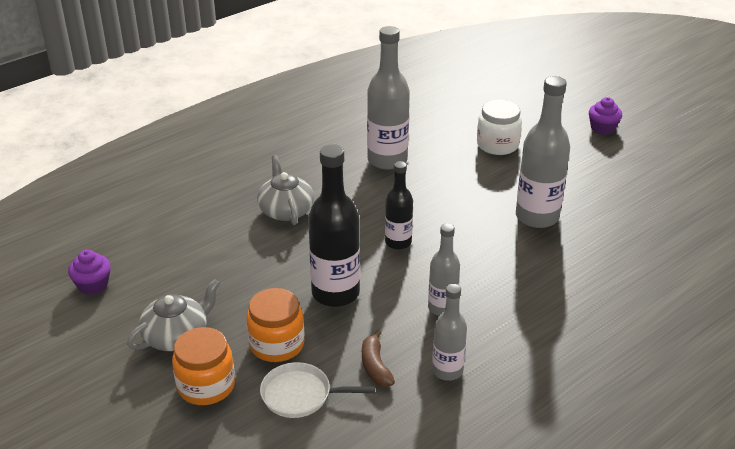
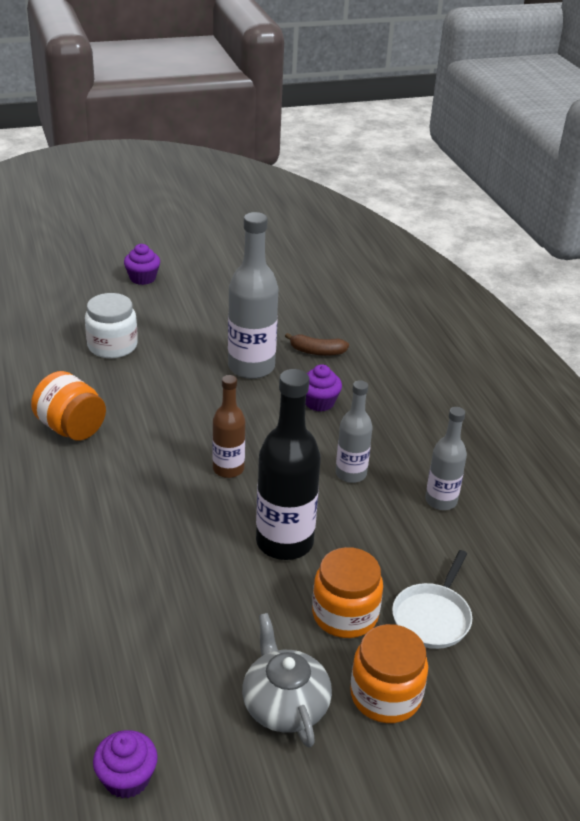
camera: 70 degrees left, 0 degrees up
grey teapot [257,155,314,225] -> none
brown banana [362,330,395,387] -> brown banana moved to [285,333,349,356]
grey bottle [367,26,410,170] -> orange jar [31,371,106,441]
black bottle [385,161,413,250] -> brown bottle [212,375,245,478]
none -> purple cupcake [306,364,342,411]

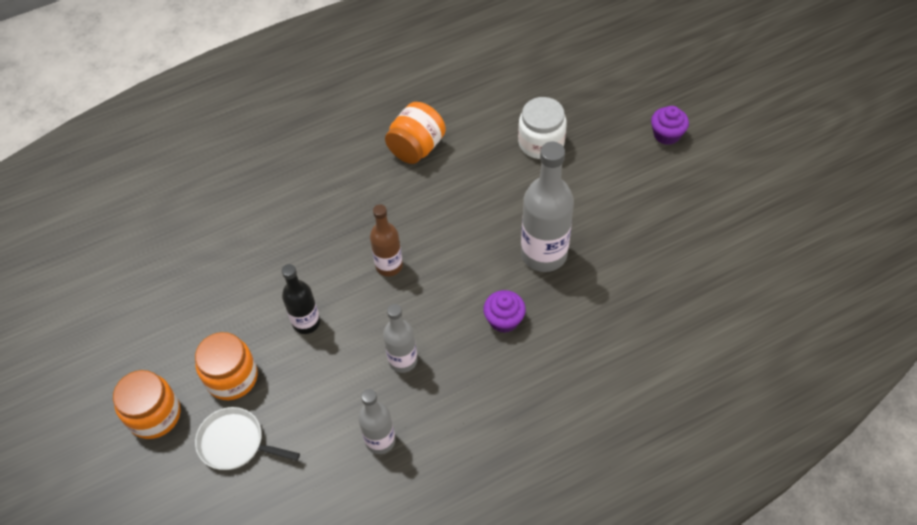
camera: 85 degrees right, 20 degrees up
purple cupcake [93,730,158,799] -> none
grey teapot [242,613,332,748] -> none
black bottle [256,369,321,560] -> black bottle [282,264,320,334], size x0.59
brown banana [285,333,349,356] -> none

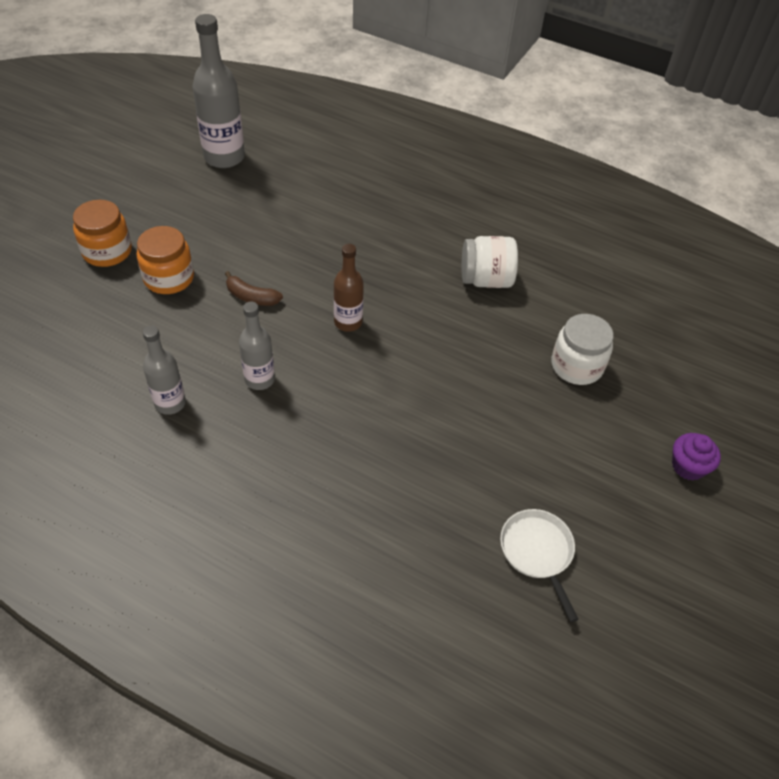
camera: 50 degrees right, 5 degrees down
white pan [195,407,300,470] -> white pan moved to [500,509,578,622]
black bottle [282,264,320,334] -> brown banana [225,271,283,306]
orange jar [385,102,446,164] -> white jar [462,236,518,288]
purple cupcake [483,290,526,333] -> none
grey bottle [521,142,574,272] -> grey bottle moved to [192,14,245,168]

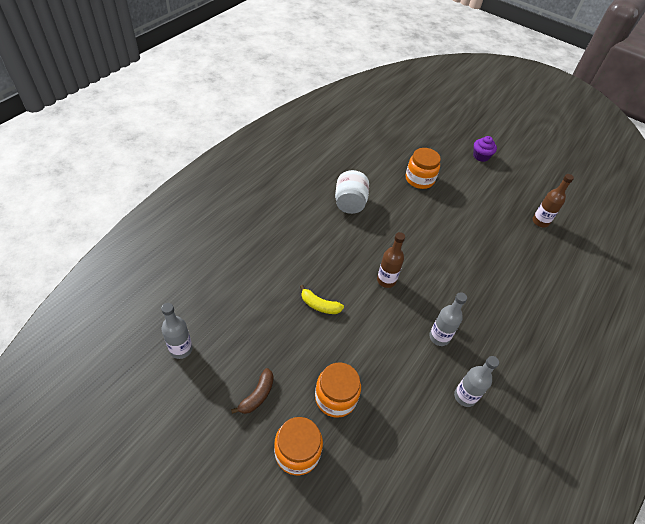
camera: 85 degrees left, 0 degrees up
grey bottle [192,14,245,168] -> grey bottle [161,303,193,359], size x0.59
brown banana [225,271,283,306] -> brown banana moved to [231,368,274,414]
white pan [500,509,578,622] -> brown bottle [533,174,574,227]
white jar [551,314,614,385] -> orange jar [406,148,441,189]
none -> yellow banana [300,285,344,314]

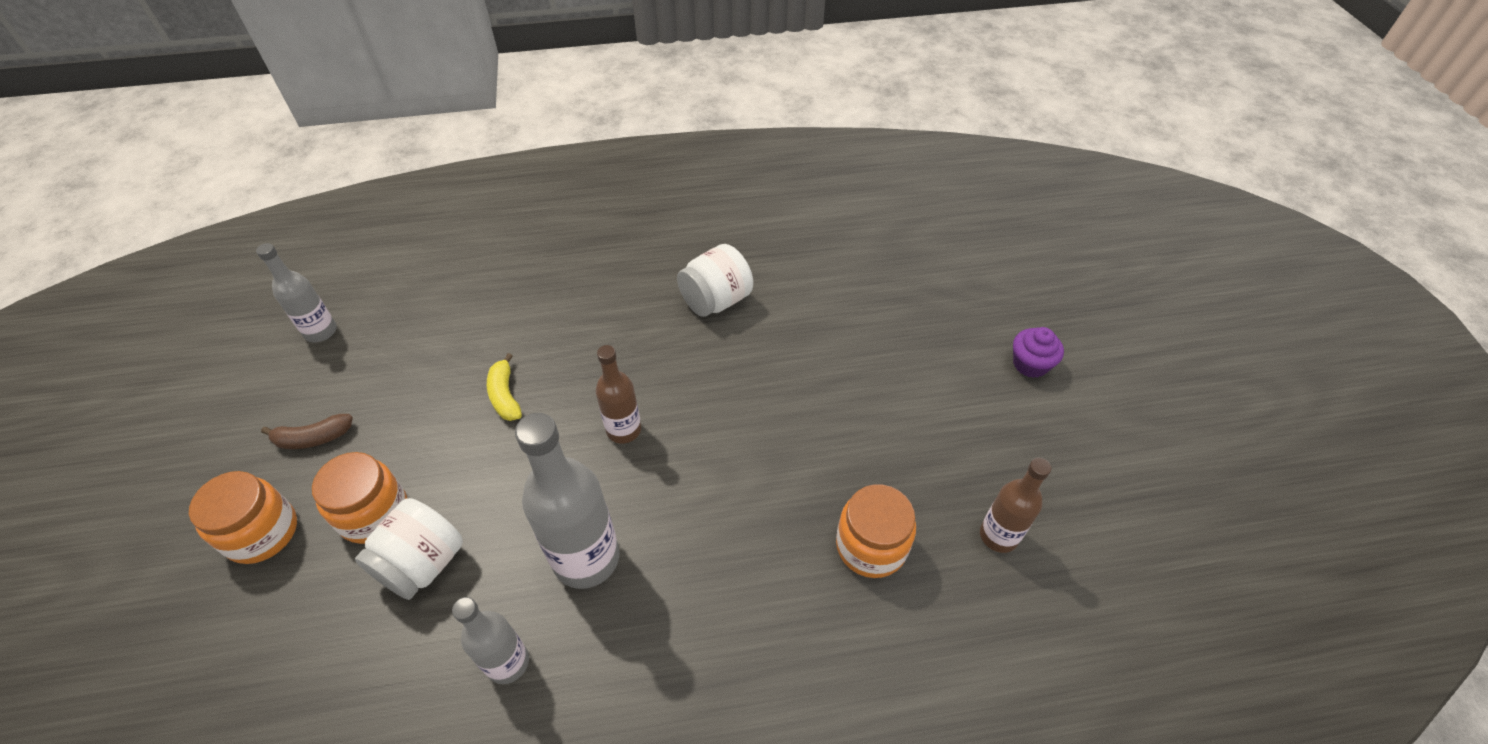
camera: 50 degrees right, 0 degrees up
orange jar [406,148,441,189] -> orange jar moved to [836,484,916,578]
grey bottle [429,292,467,346] -> grey bottle [515,413,620,589], size x1.69
none -> white jar [355,498,463,600]

